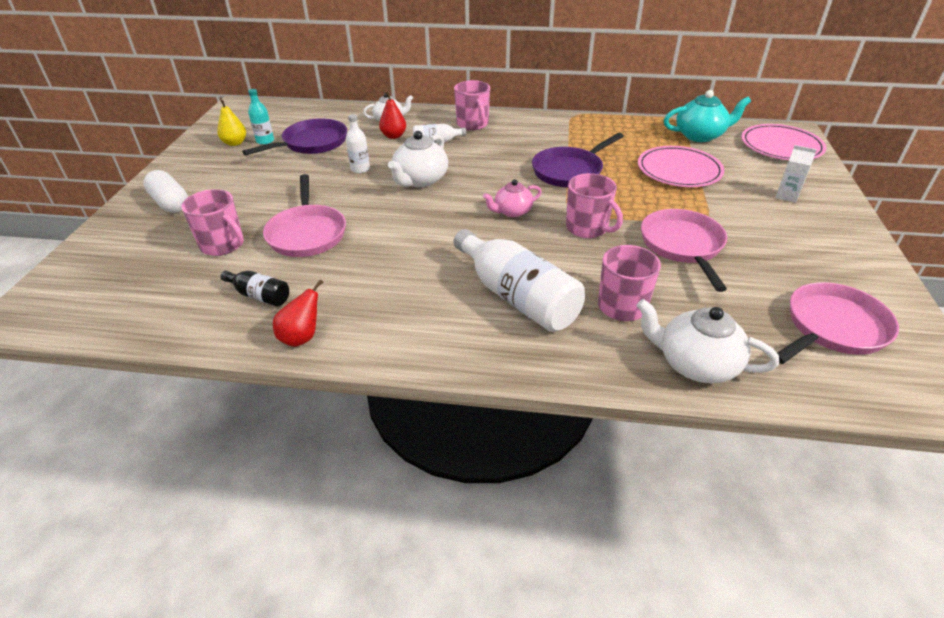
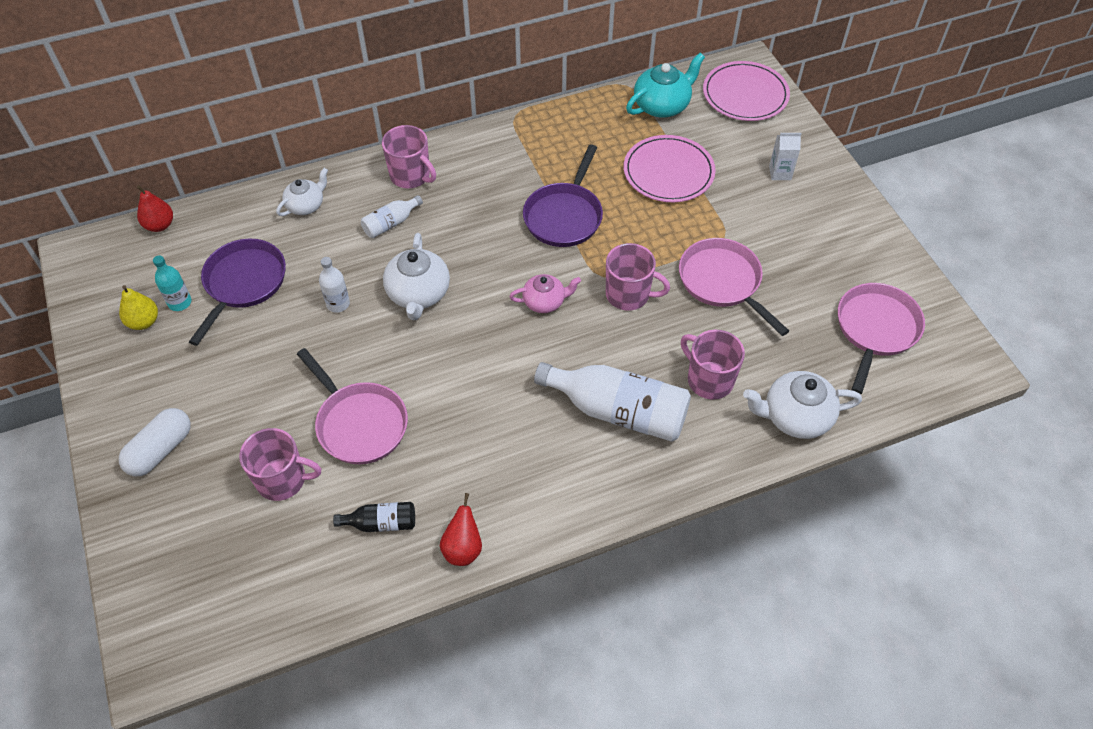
camera: 30 degrees left, 15 degrees up
white capsule [143,170,188,213] -> white capsule turned 75 degrees counterclockwise [119,408,191,476]
red pear [379,92,406,139] -> red pear moved to [137,185,173,232]
pink teapot [483,179,542,217] -> pink teapot turned 135 degrees counterclockwise [509,274,581,313]

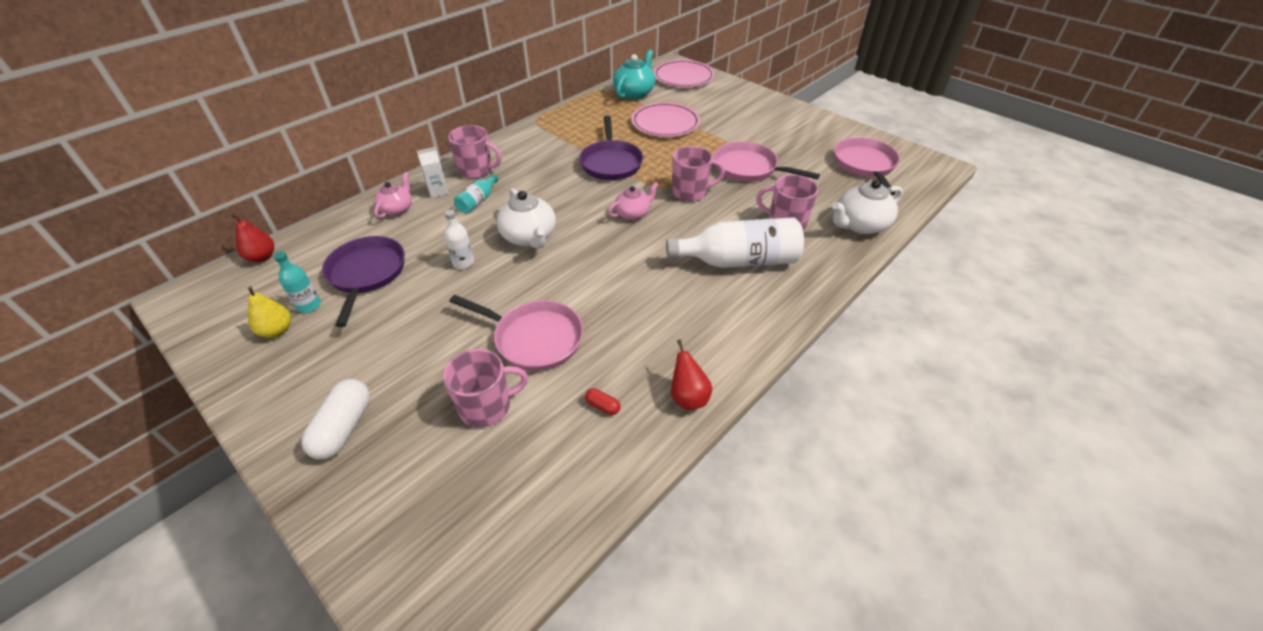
camera: 25 degrees left, 10 degrees down
white teapot [276,168,328,216] -> pink teapot [374,172,412,218]
black bottle [333,502,415,532] -> red capsule [585,388,620,415]
white bottle [361,195,423,238] -> turquoise bottle [454,174,498,214]
white carton [769,133,802,180] -> white carton moved to [417,147,449,198]

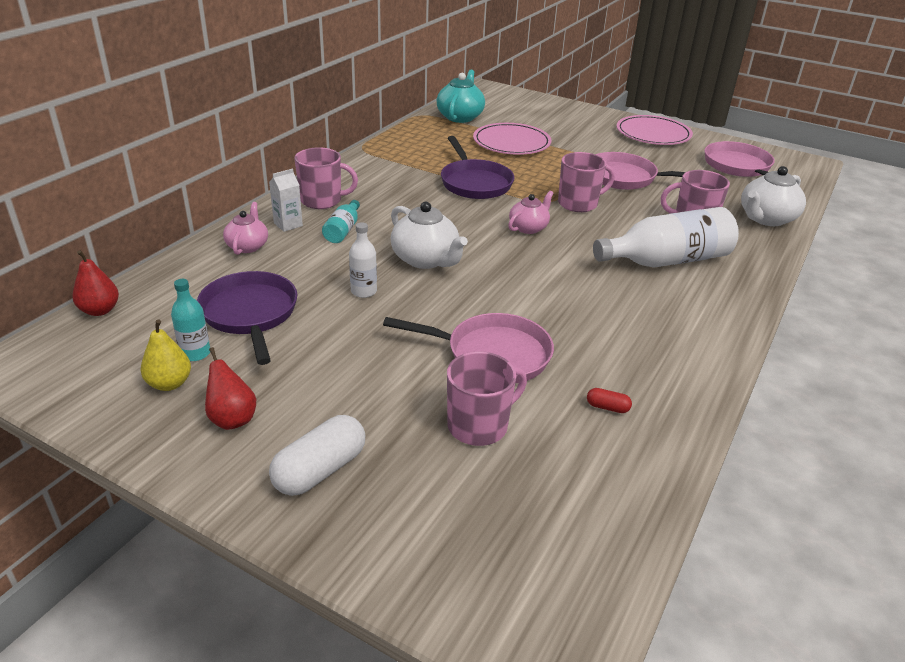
camera: 15 degrees left, 10 degrees down
white capsule [301,379,370,460] -> white capsule turned 45 degrees clockwise [269,415,365,496]
pink plate [653,60,715,87] -> pink plate moved to [616,115,693,145]
red pear [671,339,712,410] -> red pear moved to [205,347,256,430]

